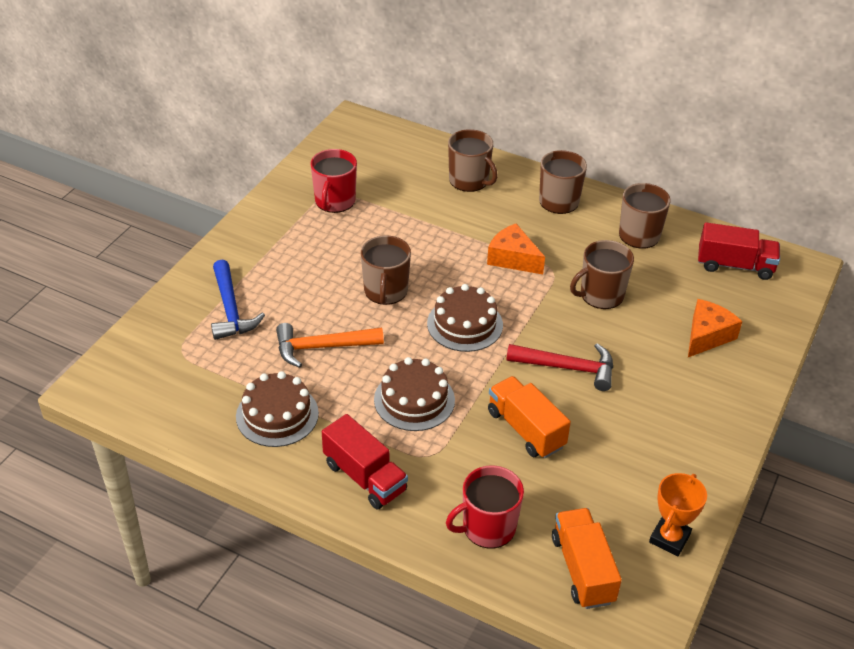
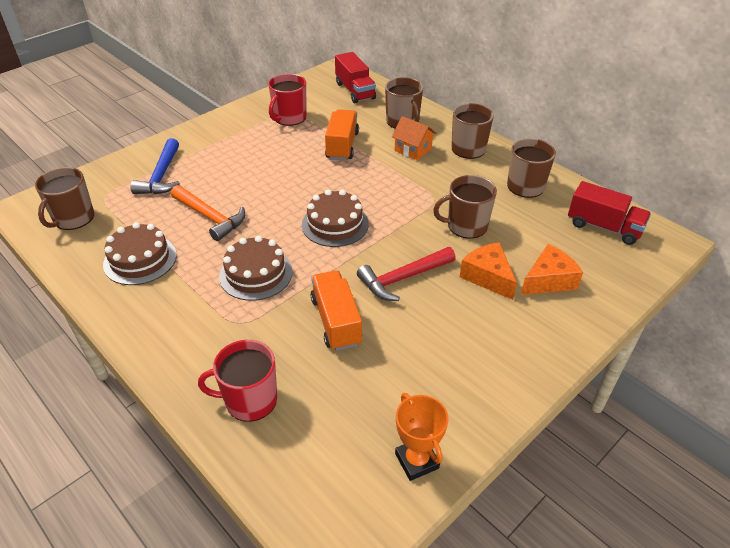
camera: 20 degrees right, 0 degrees up
orange hammer [276,323,384,368] -> orange hammer turned 150 degrees counterclockwise [171,185,245,241]
red truck [322,414,408,510] -> red truck moved to [335,52,376,103]
brown mug [361,235,411,305] -> brown mug moved to [35,167,94,230]
orange cheese [487,224,545,274] -> orange cheese moved to [460,242,517,300]
red hammer [506,343,613,391] -> red hammer turned 120 degrees clockwise [357,247,456,301]
orange truck [552,508,622,609] -> orange truck moved to [325,109,359,160]
orange trophy [649,473,707,556] -> orange trophy turned 75 degrees counterclockwise [395,393,449,481]
none -> orange house [392,116,436,160]

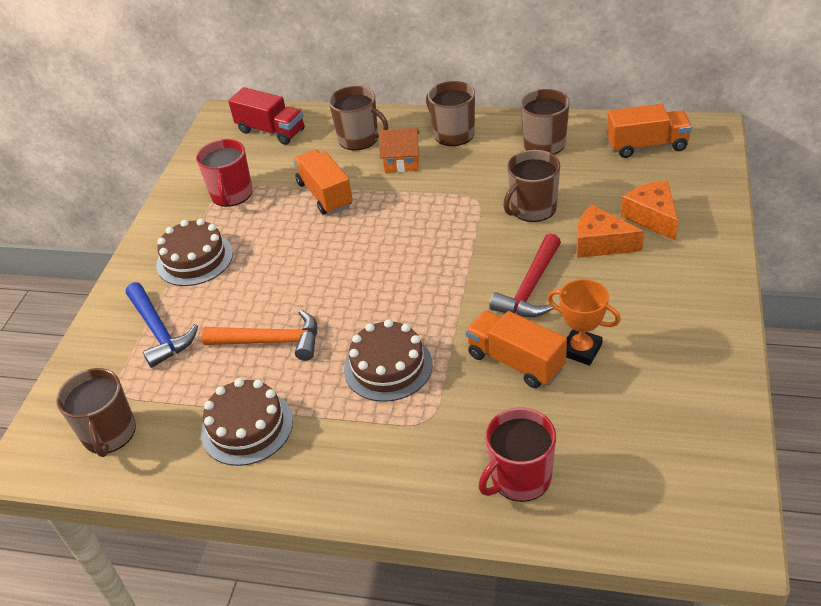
camera: 30 degrees left, 0 degrees up
brown cake [302,190,369,247] -> brown cake moved to [156,219,233,286]
orange trophy [395,393,449,481] -> orange trophy moved to [547,279,621,365]
orange cheese [521,244,583,295] -> orange cheese turned 45 degrees counterclockwise [621,180,678,241]
red truck [568,181,651,245] -> orange truck [606,104,692,158]

